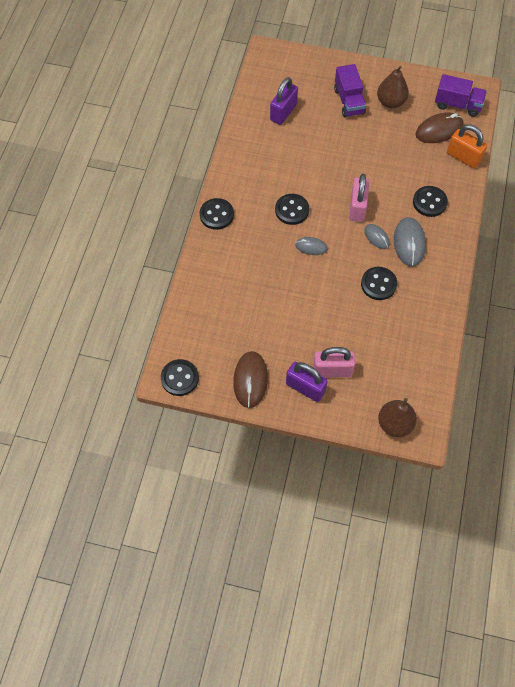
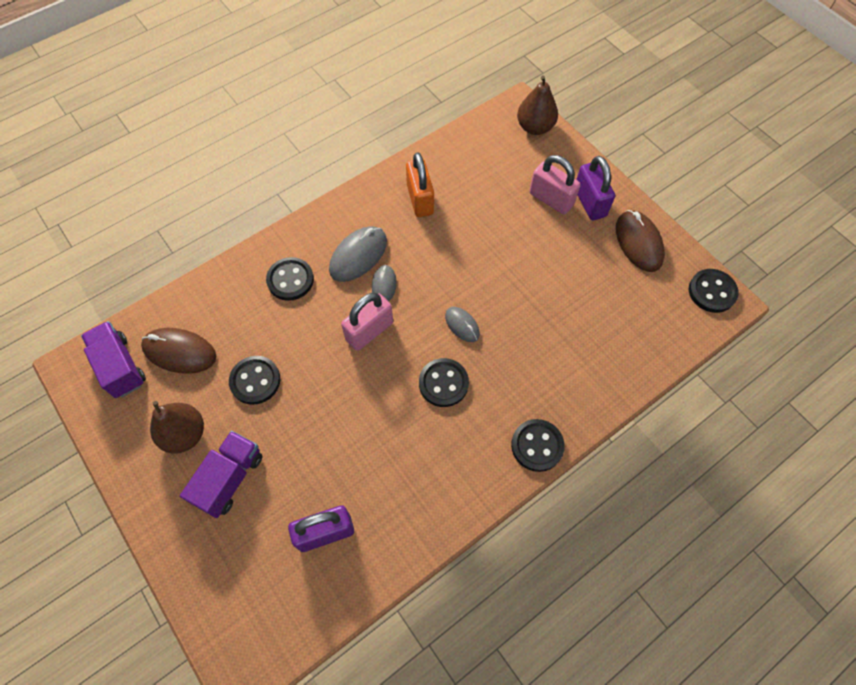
camera: 140 degrees left, 0 degrees up
brown mouse [233,351,268,408] -> brown mouse turned 60 degrees counterclockwise [616,210,665,272]
black button [361,267,397,300] -> black button moved to [229,356,280,405]
orange padlock [447,124,487,168] -> orange padlock moved to [406,152,434,217]

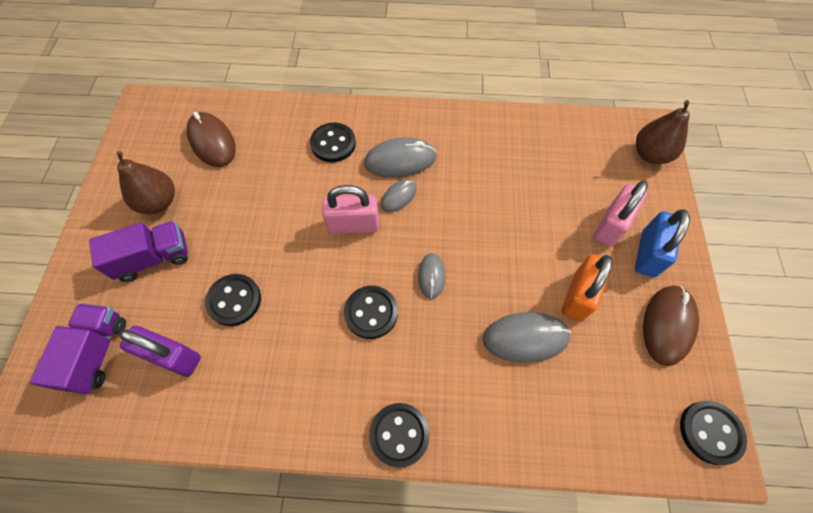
camera: 40 degrees right, 0 degrees up
purple truck [81,321,146,398] -> purple truck moved to [30,303,126,394]
black button [229,356,280,405] -> black button moved to [205,274,261,326]
orange padlock [406,152,434,217] -> orange padlock moved to [562,254,613,322]
pink padlock [529,155,581,214] -> pink padlock turned 45 degrees clockwise [593,181,648,247]
purple padlock [576,156,615,220] -> blue padlock [635,209,690,277]
none -> grey mouse [483,312,571,363]

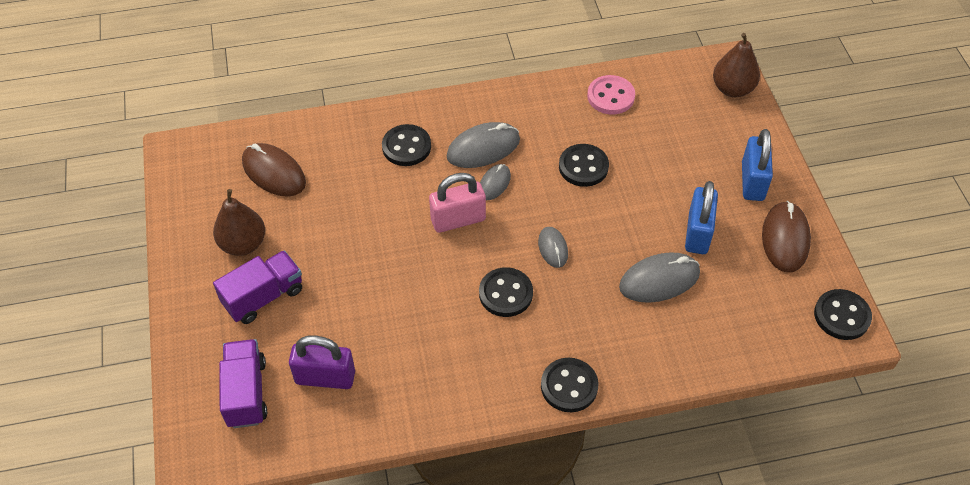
camera: 15 degrees left, 10 degrees down
black button [205,274,261,326] -> black button moved to [559,144,609,187]
orange padlock [562,254,613,322] -> blue padlock [685,181,718,254]
pink padlock [593,181,648,247] -> none
none -> pink button [587,75,635,114]

